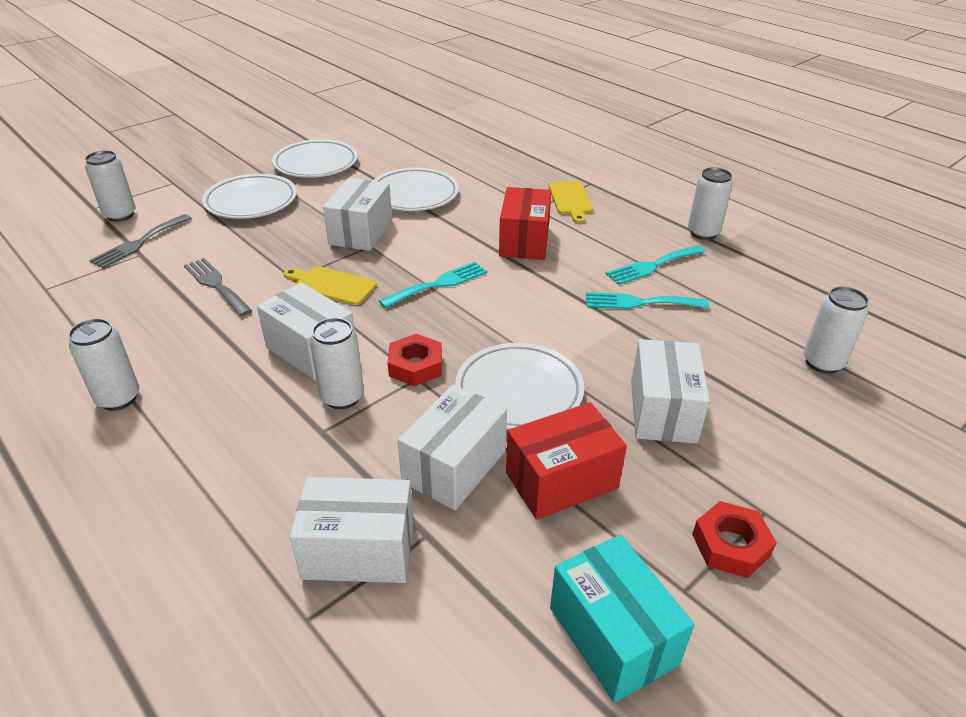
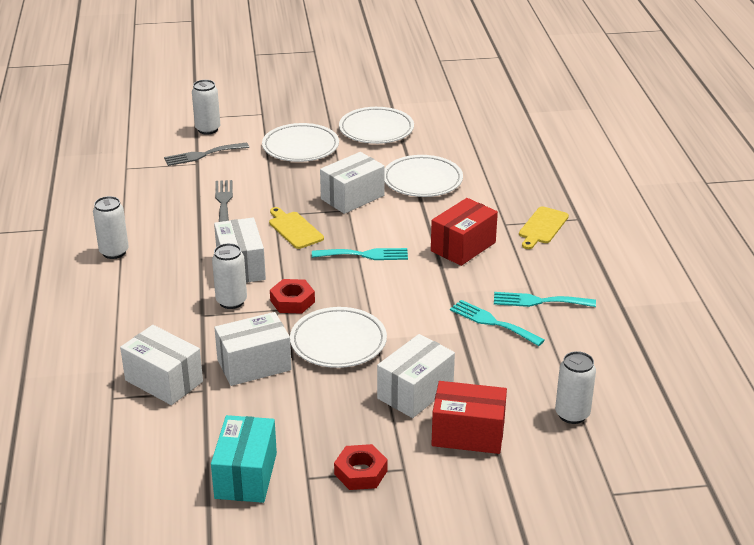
camera: 35 degrees right, 5 degrees down
red box [506,402,627,520] -> red box moved to [431,381,507,454]
white can [688,167,733,240] -> none

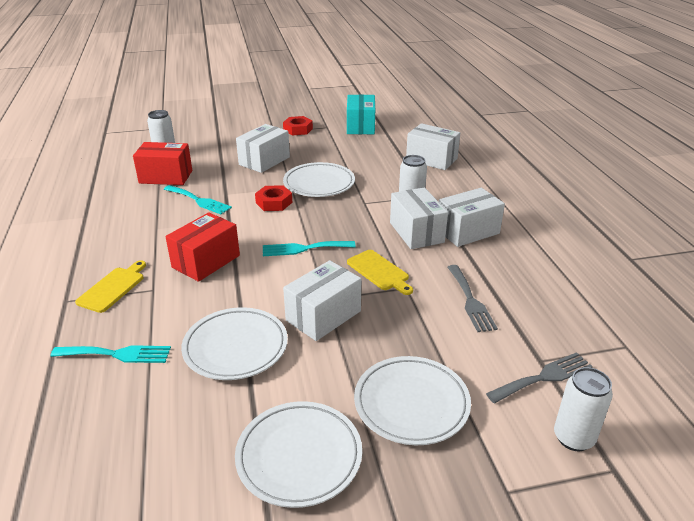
camera: 175 degrees right, 0 degrees up
white can [93,196,129,259] -> none
white box [214,312,292,386] -> white box moved to [439,188,505,247]
red nut [270,279,315,314] -> red nut moved to [255,185,292,211]
red box [431,381,507,454] -> red box moved to [133,142,192,185]
turquoise fork [494,292,596,307] -> turquoise fork moved to [51,345,171,363]

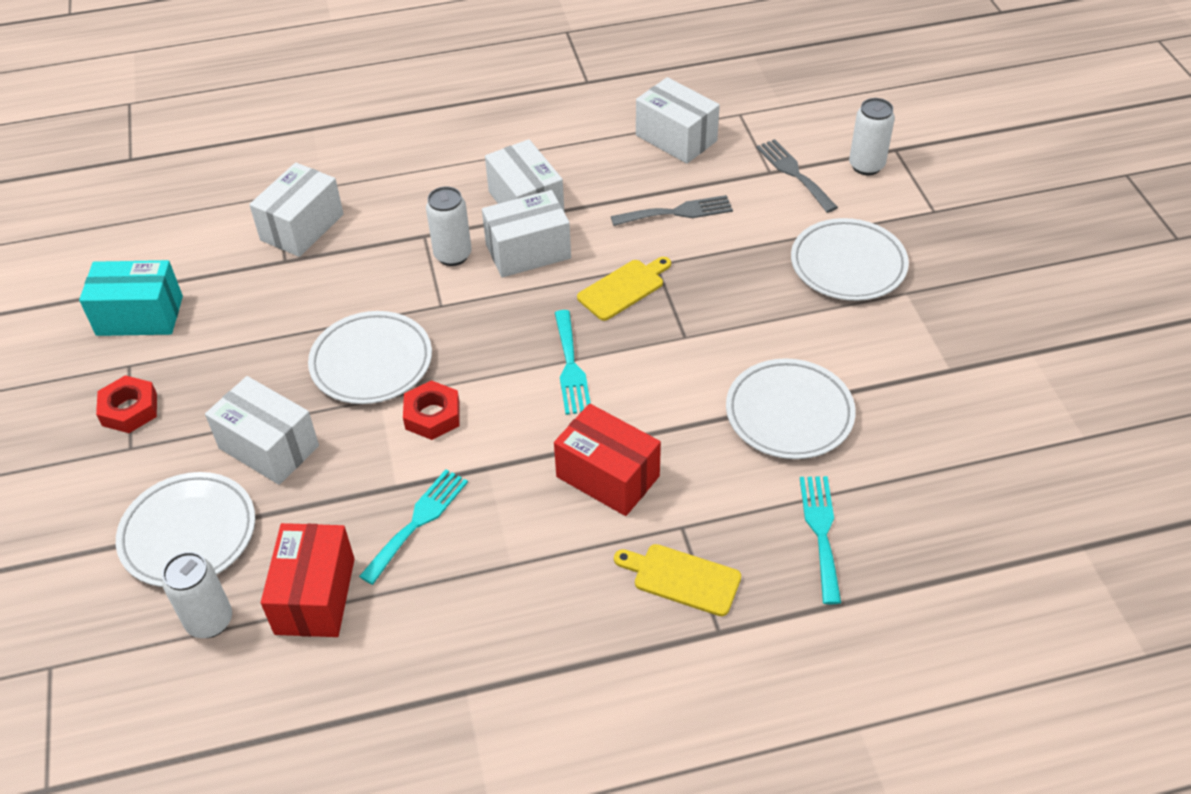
camera: 90 degrees left, 15 degrees up
white plate [235,401,362,508] -> white plate moved to [116,472,255,587]
white box [283,260,361,341] -> white box moved to [636,77,720,164]

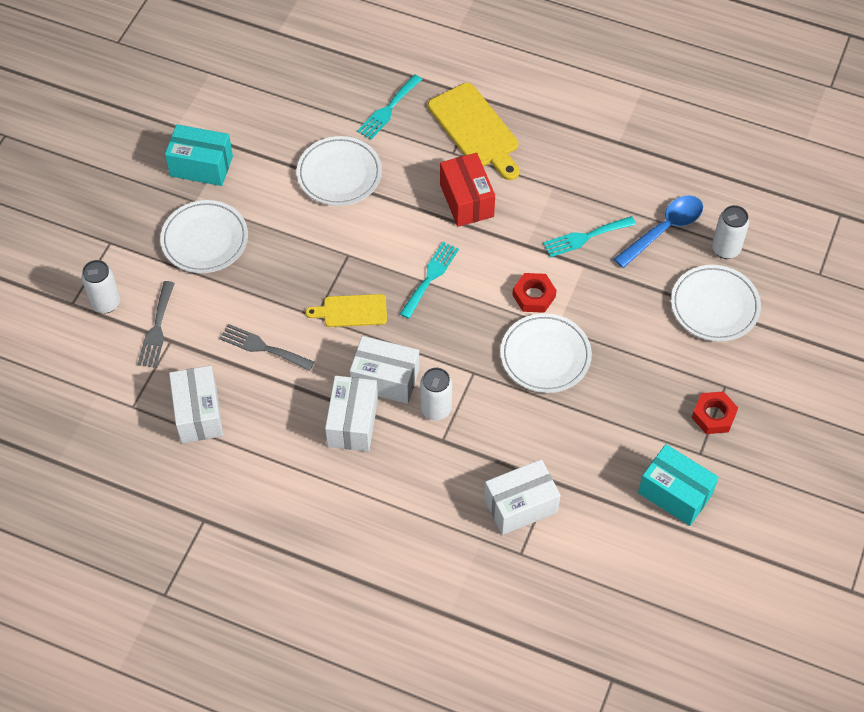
camera: 145 degrees left, 10 degrees up
white box [205,376,319,485] -> none
red box [261,523,355,637] -> blue spoon [614,195,703,268]
yellow cutting board [614,544,741,616] -> yellow cutting board [428,83,519,180], size x1.66
none -> turquoise box [165,124,233,186]

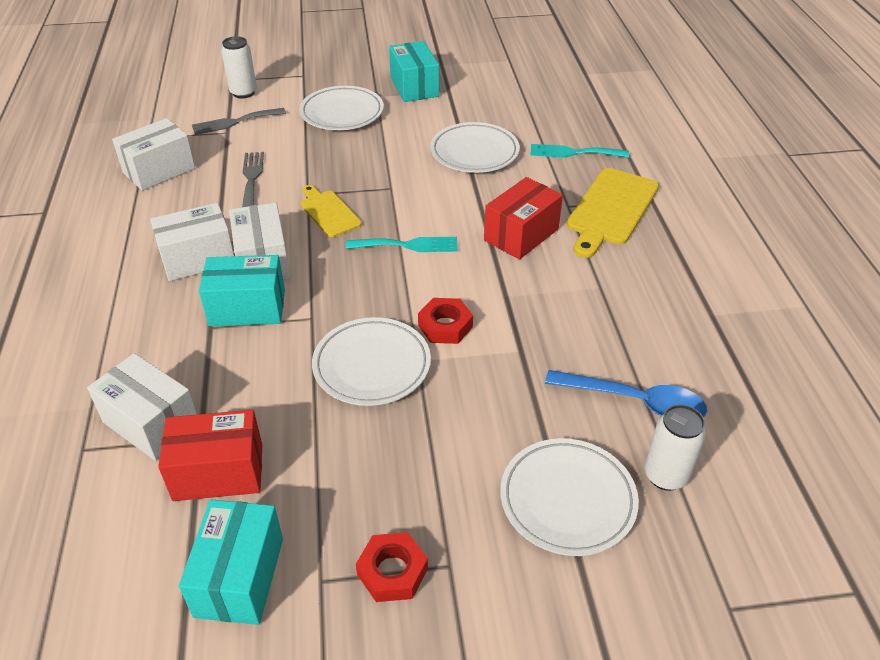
camera: 60 degrees right, 15 degrees down
white can [420,368,452,420] -> turquoise box [199,255,285,326]
turquoise fork [543,216,636,257] -> none
none -> red box [158,410,262,501]

